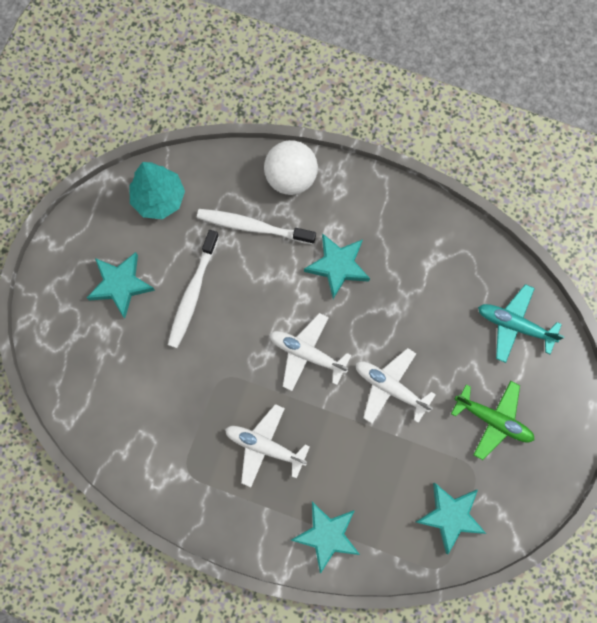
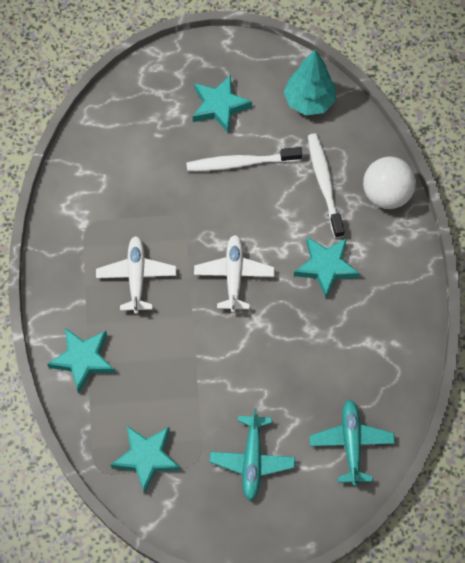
camera: 65 degrees right, 10 degrees down
white plane [356,348,436,424] -> none
green plane [451,381,535,460] -> turquoise plane [210,408,295,500]

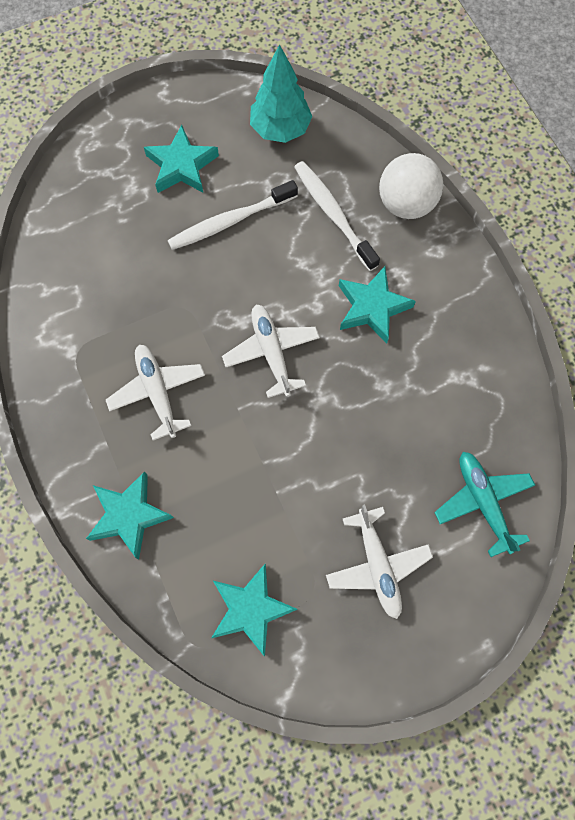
camera: 20 degrees left, 5 degrees up
turquoise plane [210,408,295,500] -> white plane [326,504,433,619]

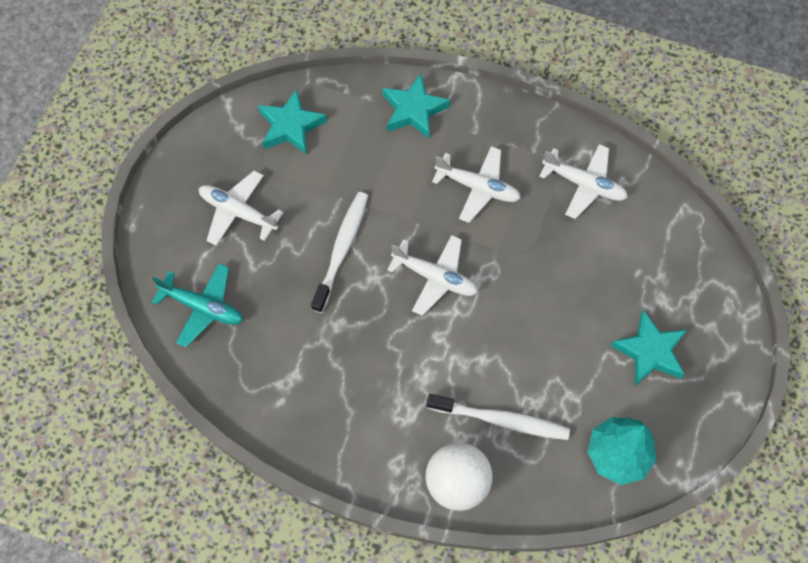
camera: 135 degrees right, 5 degrees down
white toothbrush [167,180,298,250] -> white toothbrush moved to [311,192,368,313]
turquoise star [339,266,416,344] -> none
none -> white plane [539,144,628,219]

